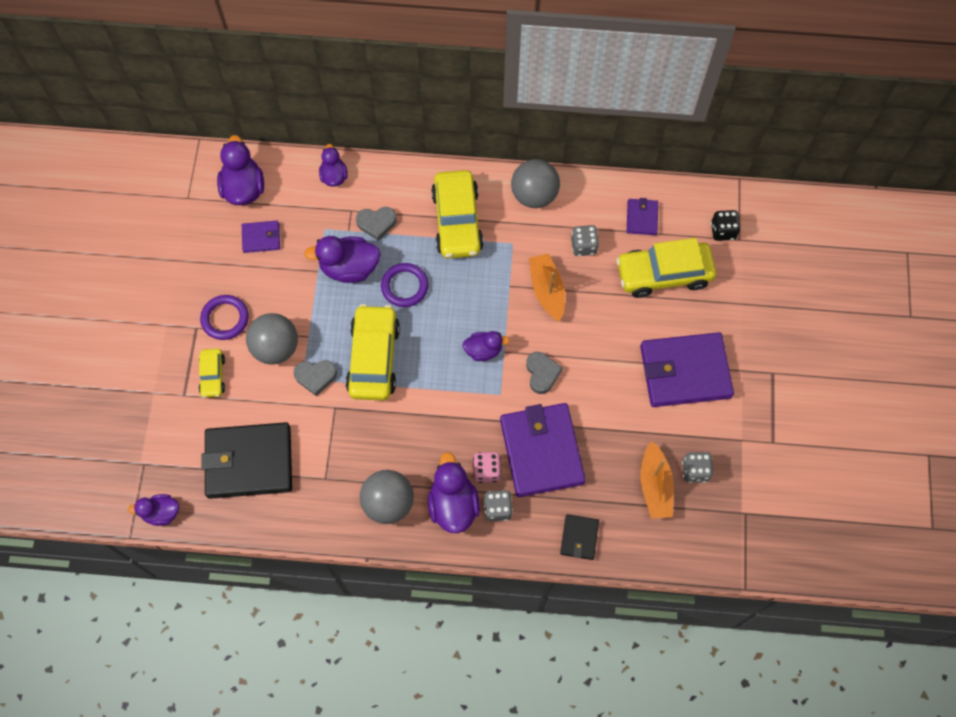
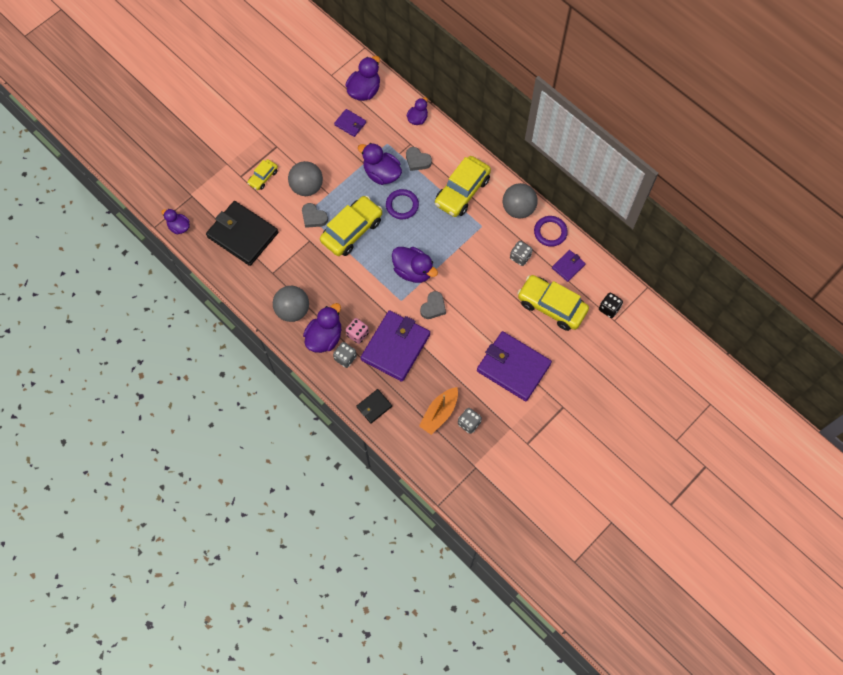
camera: 40 degrees right, 0 degrees up
purple ring [200,295,249,340] -> purple ring moved to [534,216,568,247]
purple duck [462,331,510,361] -> purple duck [392,247,438,283], size x1.62
orange boat [529,253,565,322] -> none

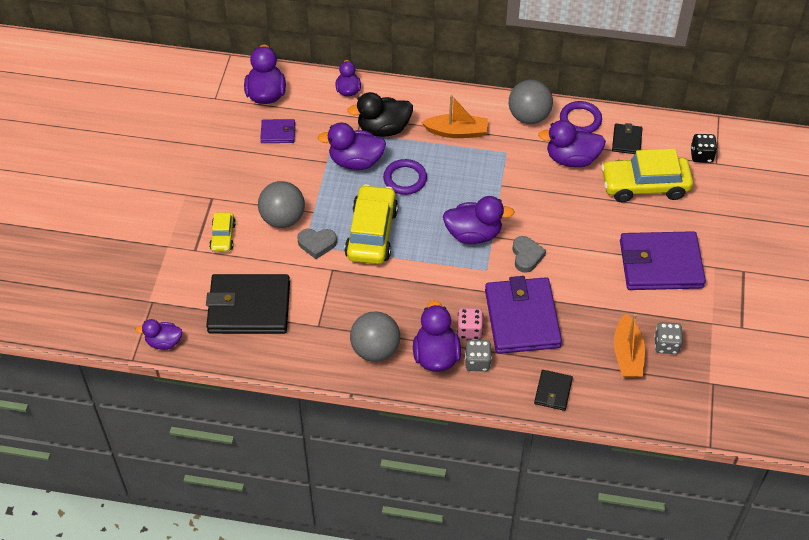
camera: 35 degrees left, 15 degrees down
grey heart [406,147,432,171] -> black duck [347,92,413,137]
yellow car [435,156,491,217] -> orange boat [421,95,488,138]
grey dice [510,241,533,266] -> purple duck [538,120,606,167]
purple wallet [552,250,586,282] -> black wallet [612,123,643,154]

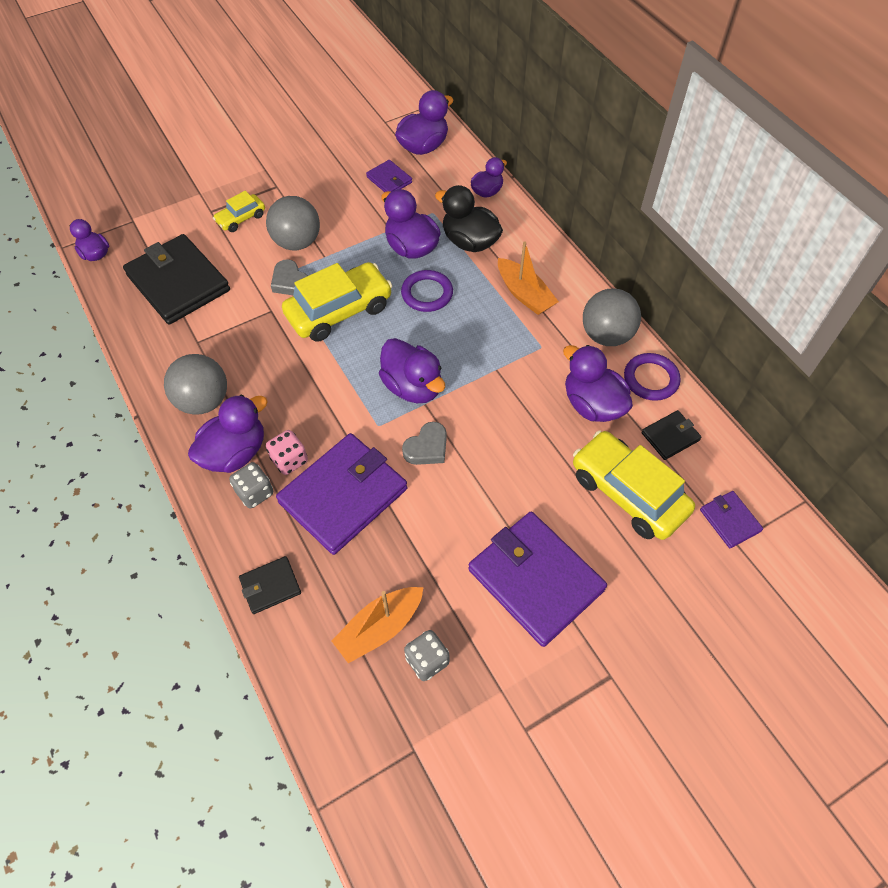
camera: 50 degrees right, 5 degrees up
black dice [690,134,717,163] -> purple wallet [700,491,763,548]

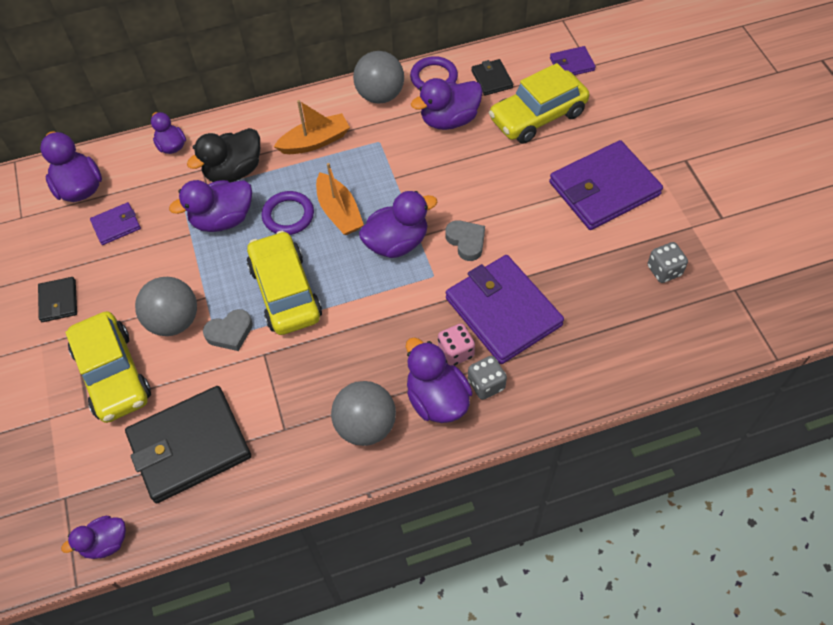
camera: 75 degrees left, 0 degrees up
yellow car [213,191,265,232] -> yellow car [65,311,151,423], size x1.94
black wallet [239,556,301,614] -> black wallet moved to [38,277,77,322]
orange boat [332,587,424,663] -> orange boat moved to [316,163,364,235]

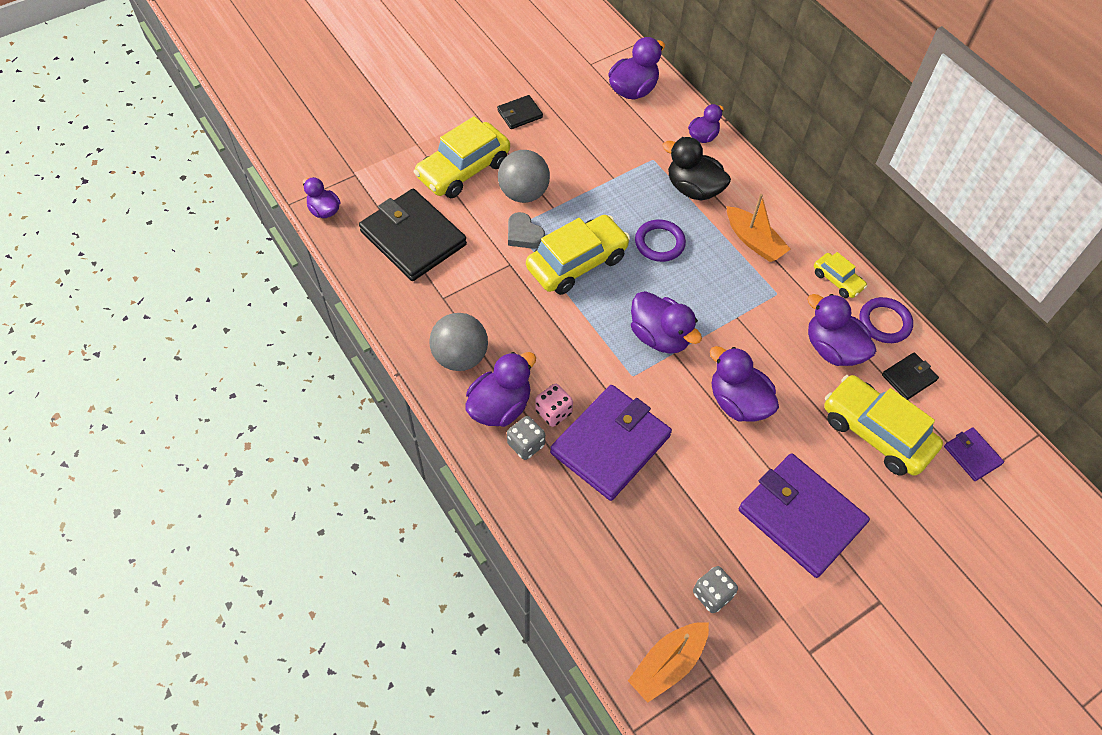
camera: 70 degrees right, 0 degrees up
purple wallet [90,202,141,245] -> none
purple duck [169,180,252,232] -> purple duck moved to [710,346,779,422]
orange boat [316,163,364,235] -> orange boat moved to [628,622,709,703]
grey ball [353,51,404,104] -> yellow car [814,252,867,298]
grey heart [446,220,485,261] -> none

